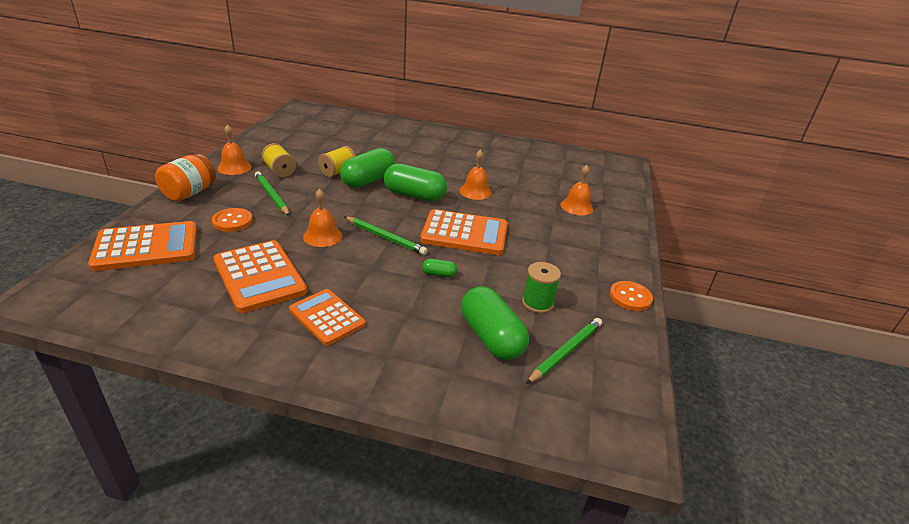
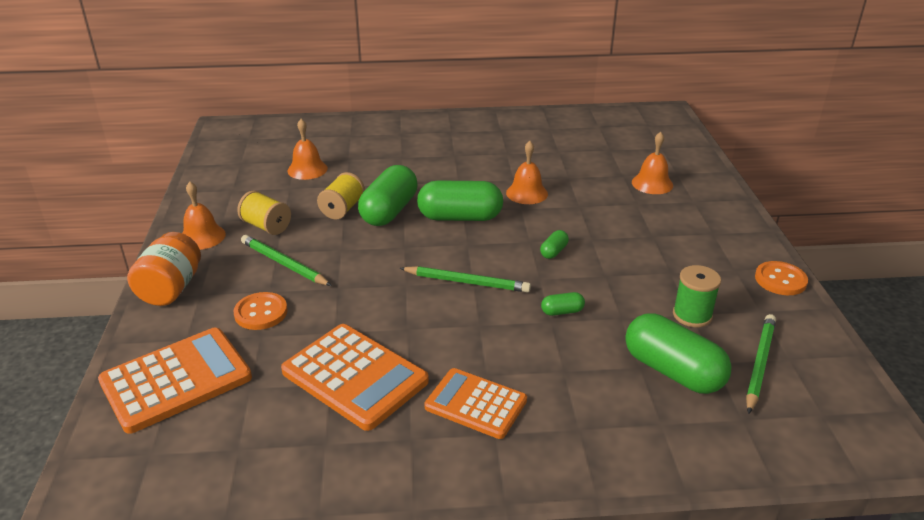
camera: 15 degrees left, 0 degrees up
orange bell [303,189,342,247] -> orange bell moved to [287,119,328,180]
orange calculator [420,209,508,255] -> green capsule [540,230,569,259]

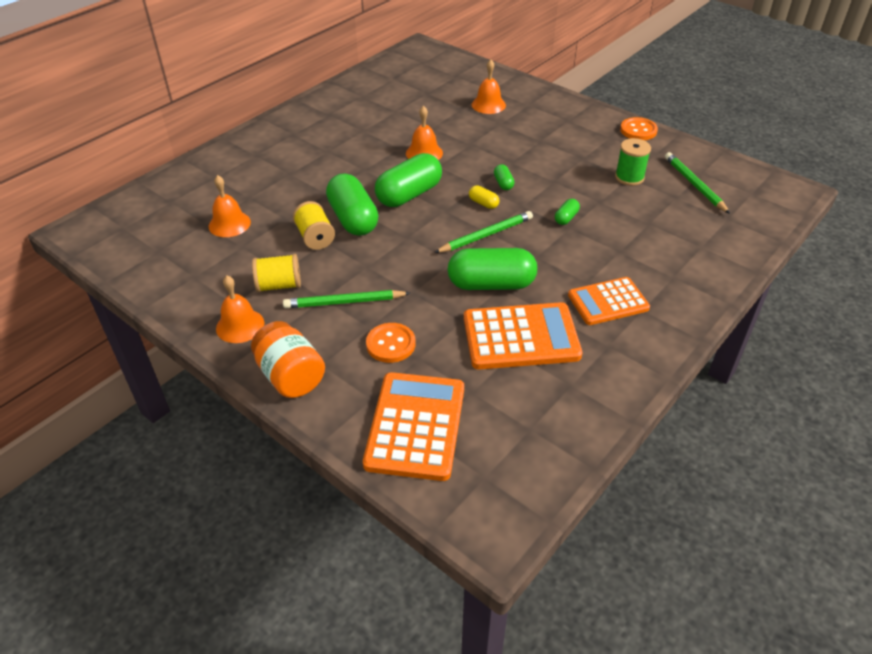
camera: 45 degrees left, 10 degrees up
green capsule [625,313,732,394] -> green capsule moved to [447,248,537,290]
none -> yellow capsule [469,185,499,209]

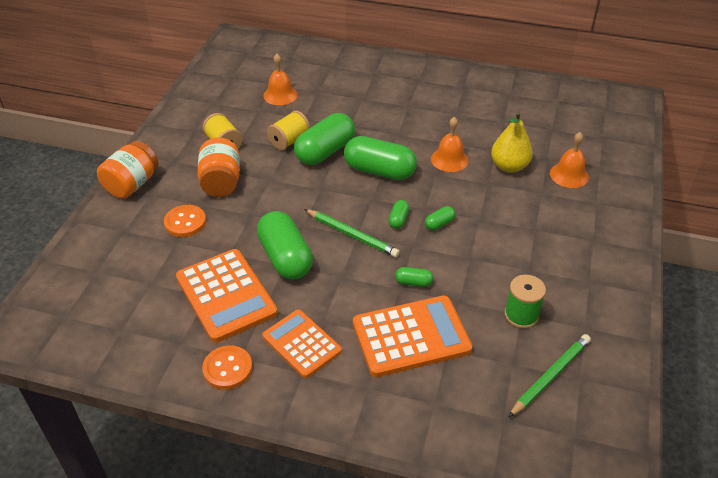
camera: 65 degrees right, 0 degrees up
orange bell [216,276,265,343] -> none
green pencil [283,290,410,308] -> orange jar [198,138,240,197]
orange calculator [363,372,464,481] -> orange calculator moved to [353,295,473,377]
yellow capsule [469,185,499,209] -> green capsule [388,200,409,229]
orange button [620,117,658,140] -> orange button moved to [202,345,252,390]
none -> yellow pear [491,111,533,173]

